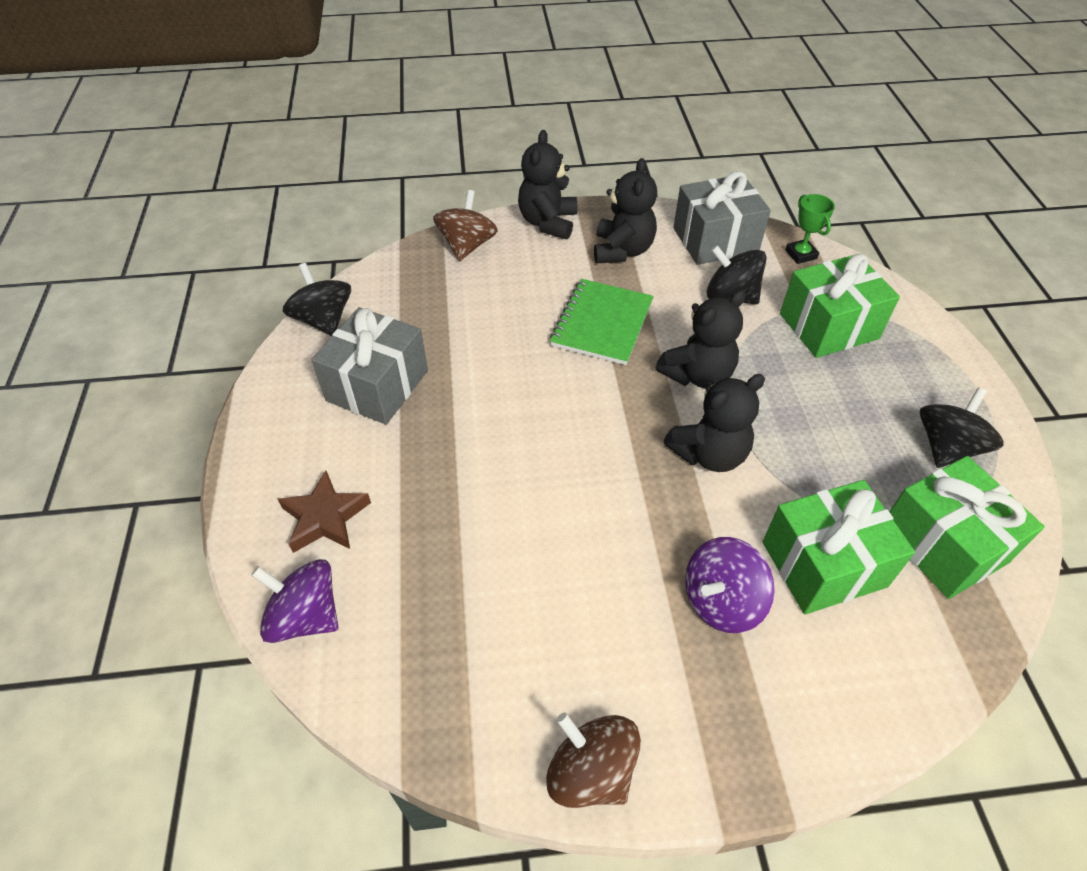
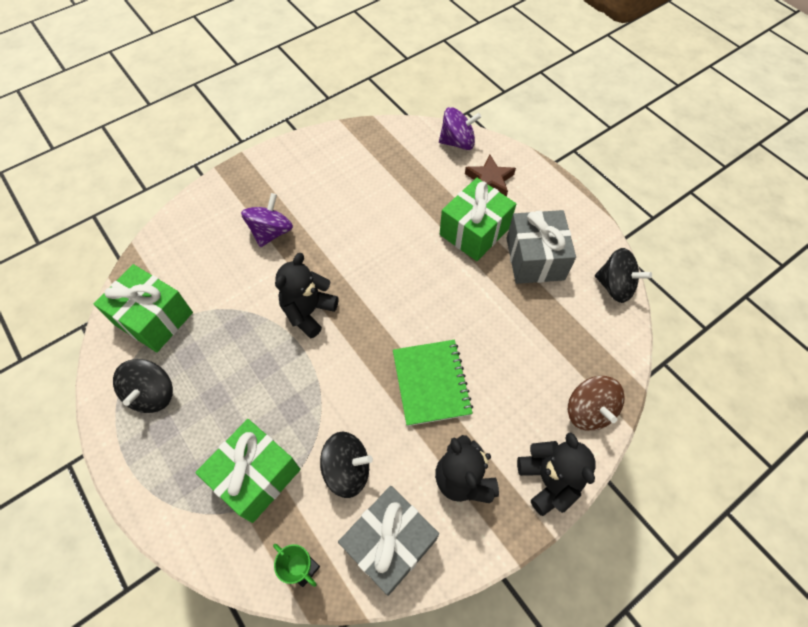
camera: 150 degrees right, 10 degrees up
brown spinning top [546,713,641,808] -> none
black teddy bear [656,290,746,388] -> none
green gift [763,480,915,615] -> green gift moved to [440,178,516,261]

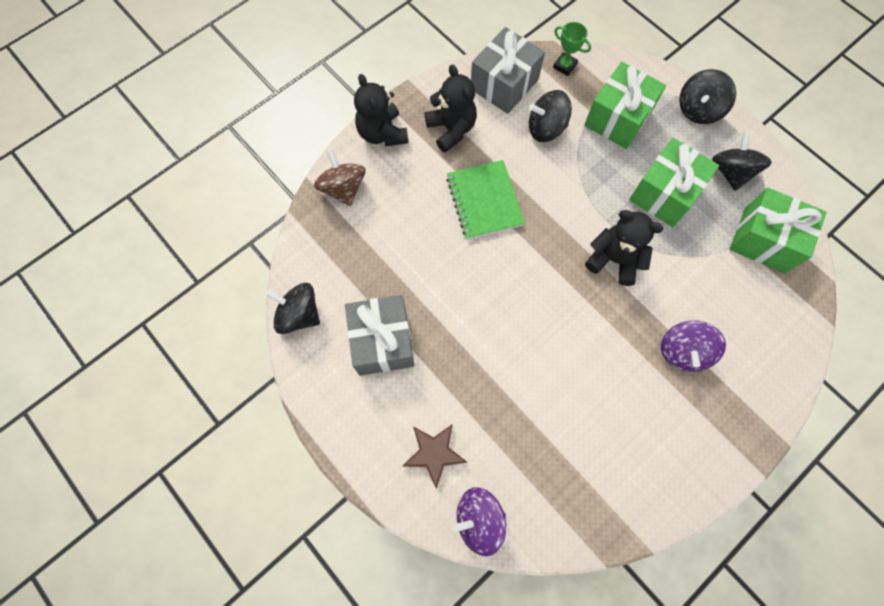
camera: 175 degrees right, 10 degrees up
black teddy bear [275,253,339,338] -> black teddy bear turned 90 degrees counterclockwise [585,210,663,286]
green gift [440,178,516,261] -> green gift moved to [629,138,719,227]
none -> black spinning top [679,69,736,124]

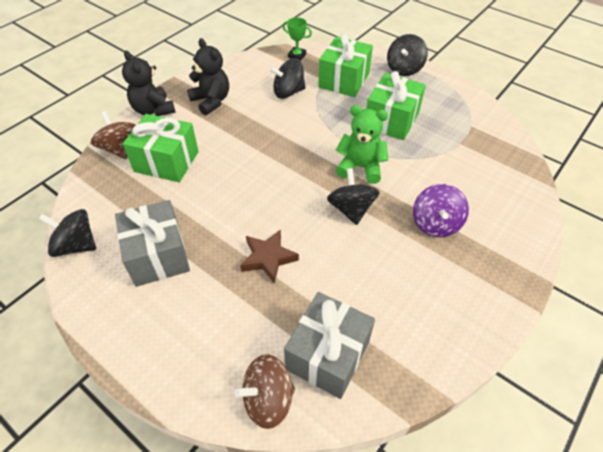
camera: 10 degrees left, 20 degrees down
brown star [403,425,467,489] -> brown star moved to [240,229,299,284]
green notebook [446,160,525,239] -> none
purple spinning top [453,487,506,556] -> brown spinning top [234,354,295,429]
grey gift [471,27,545,114] -> grey gift moved to [284,292,375,399]
black teddy bear [585,210,663,286] -> green teddy bear [336,105,388,184]
black spinning top [712,132,772,191] -> black spinning top moved to [327,168,380,225]
green gift [729,188,827,274] -> green gift moved to [123,114,199,182]

